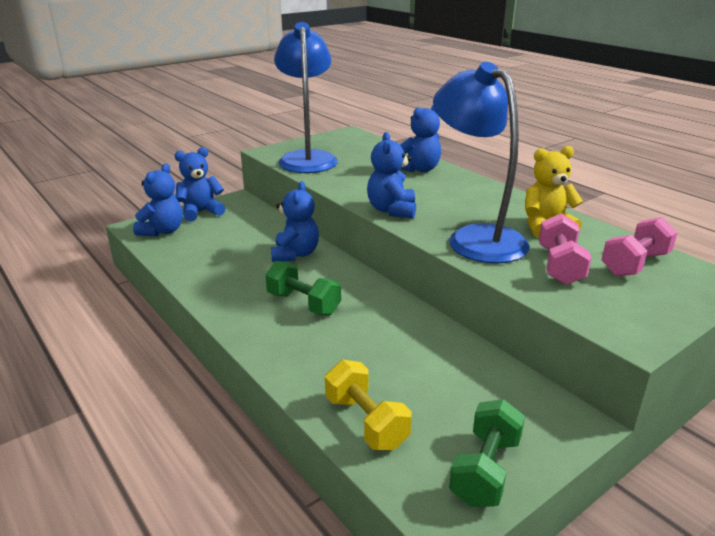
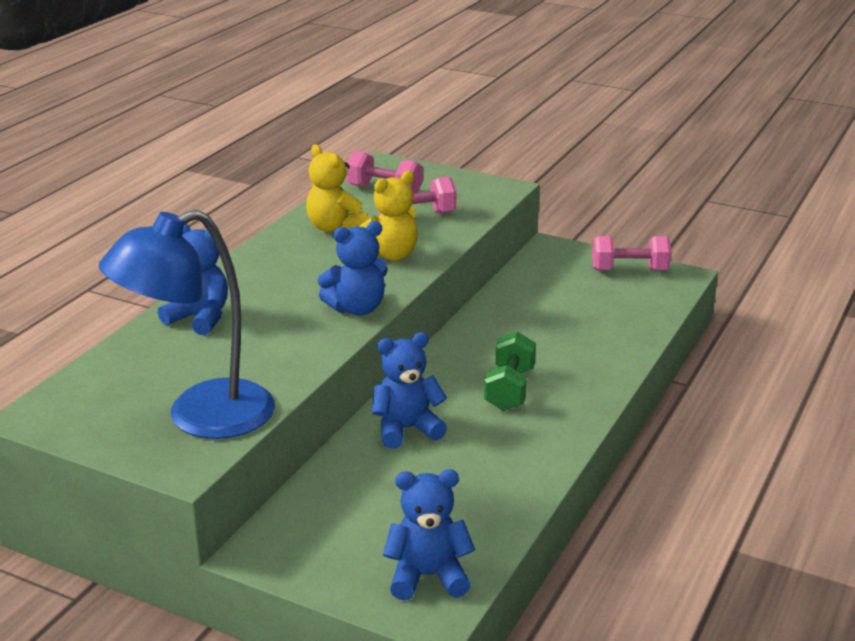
camera: 115 degrees left, 0 degrees up
blue teddy bear [174,147,225,222] -> none
yellow dumbbell [325,360,412,450] -> none
blue lamp [433,62,530,263] -> yellow teddy bear [359,171,418,261]
green dumbbell [449,399,525,507] -> pink dumbbell [592,236,671,271]

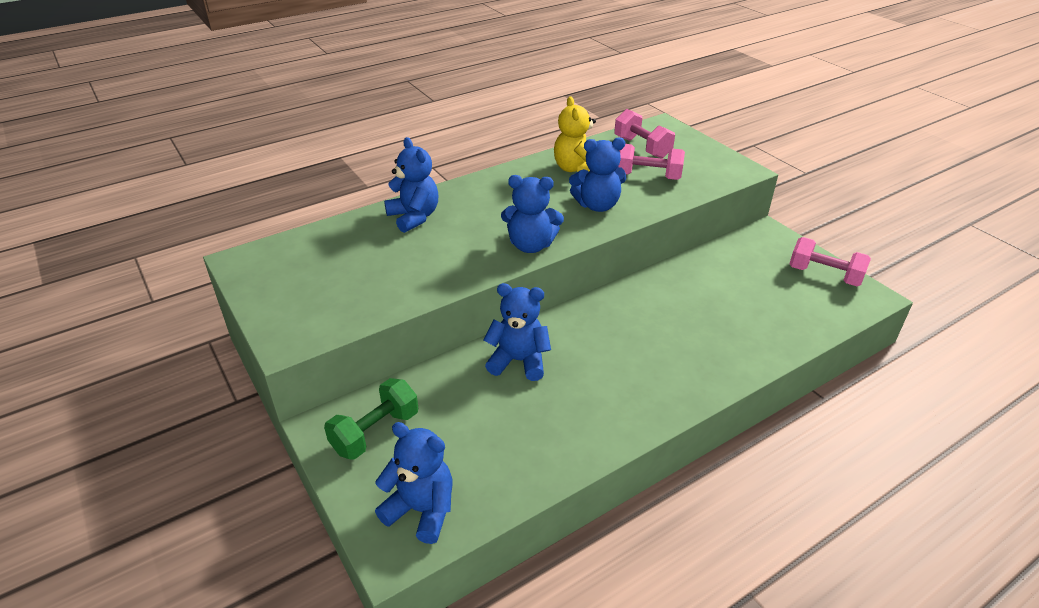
camera: 30 degrees right, 10 degrees up
blue lamp [99,210,275,439] -> none
yellow teddy bear [359,171,418,261] -> blue teddy bear [569,137,626,212]
green dumbbell [484,331,536,411] -> green dumbbell moved to [324,378,418,460]

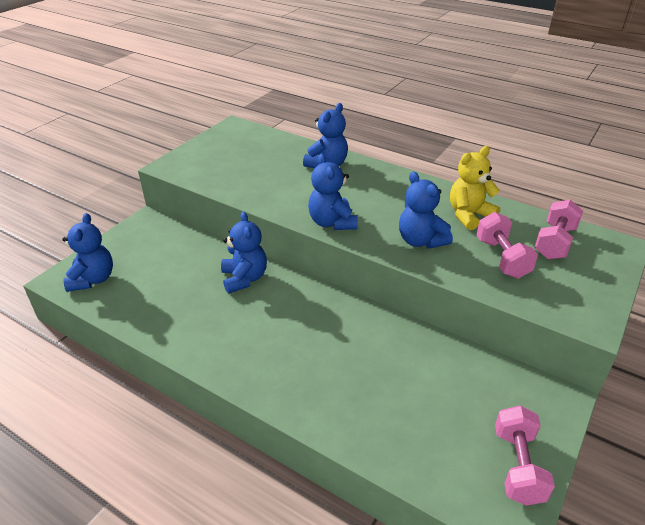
camera: 65 degrees right, 0 degrees up
green dumbbell [324,378,418,460] -> none

